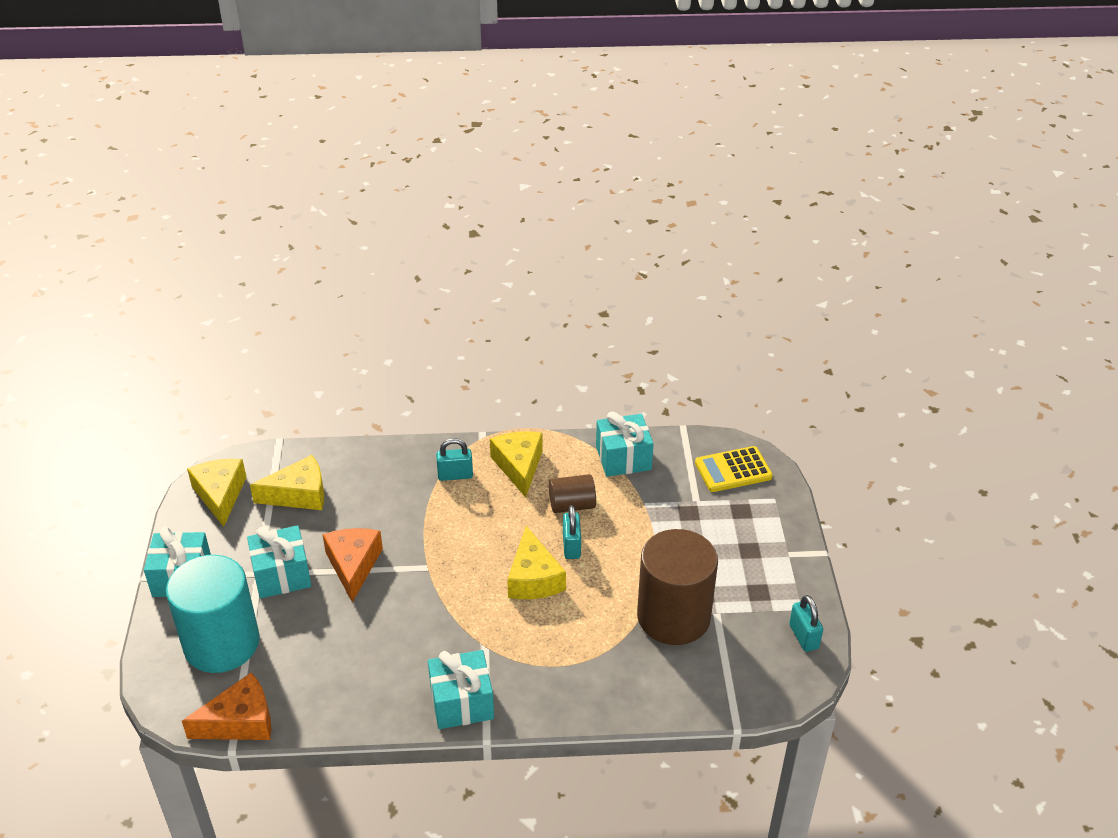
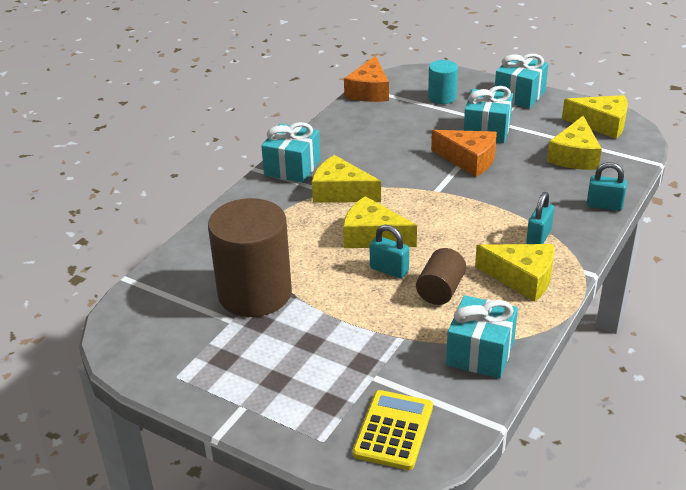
camera: 125 degrees right, 5 degrees down
turquoise cylinder [166,555,260,673] -> turquoise cylinder [428,60,458,104], size x0.50
turquoise padlock [789,595,823,652] -> turquoise padlock moved to [587,162,627,211]
none -> yellow cheese [312,155,381,203]

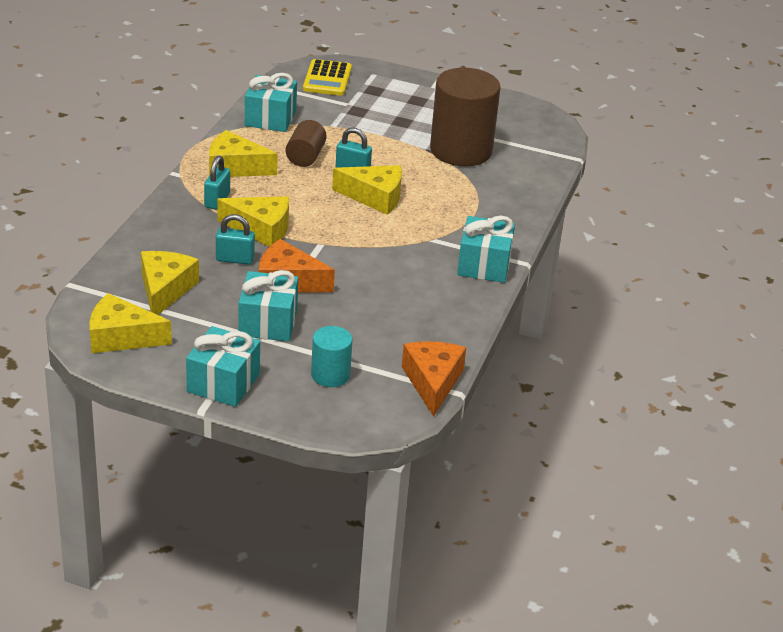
camera: 165 degrees right, 0 degrees up
yellow cheese [312,155,381,203] -> yellow cheese moved to [217,196,289,247]
turquoise padlock [587,162,627,211] -> turquoise padlock moved to [216,214,255,265]

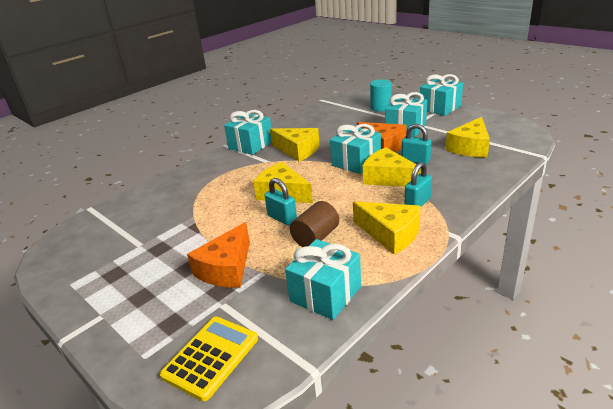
camera: 150 degrees left, 5 degrees down
yellow cheese [90,293,172,353] -> yellow cheese moved to [270,128,320,161]
orange cheese [402,341,466,417] -> orange cheese moved to [187,222,250,288]
brown cylinder [430,68,501,166] -> none
none -> turquoise gift [330,124,381,174]

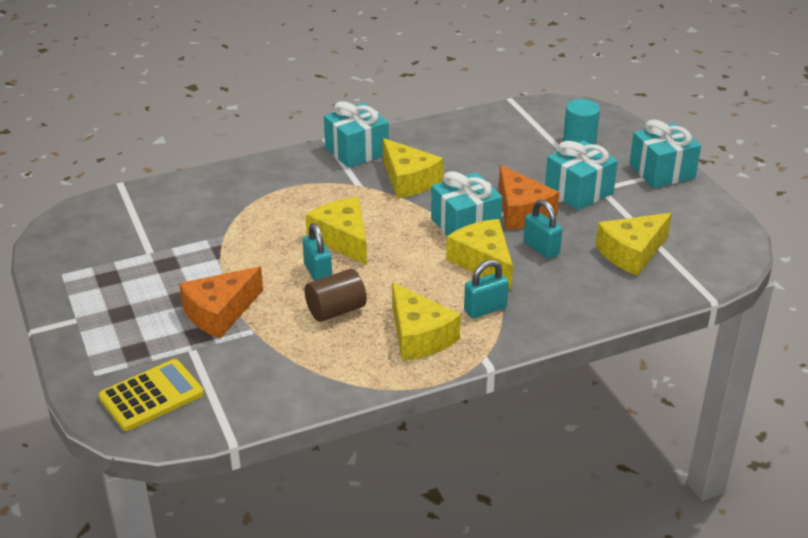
camera: 20 degrees right, 5 degrees up
turquoise gift [285,239,361,320] -> none

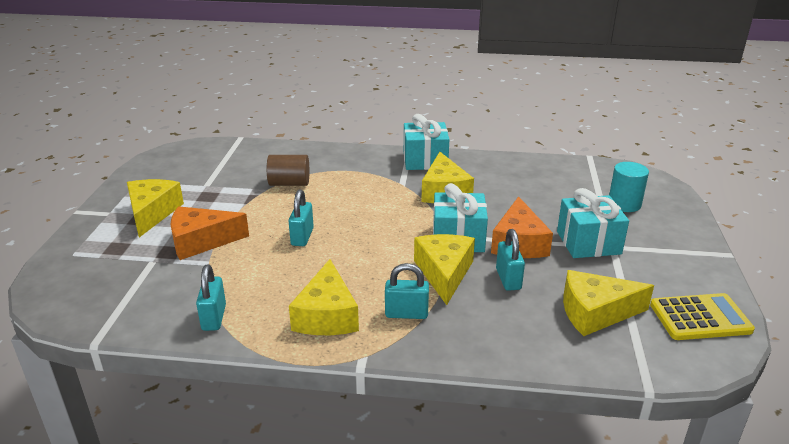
camera: 30 degrees right, 5 degrees down
yellow calculator [99,359,204,431] -> yellow calculator moved to [650,293,755,340]
yellow cheese [305,197,367,265] -> yellow cheese moved to [127,179,184,237]
brown cylinder [305,269,367,322] -> brown cylinder moved to [267,155,309,186]
turquoise gift [629,120,701,188] -> none
none -> turquoise padlock [196,265,226,331]

